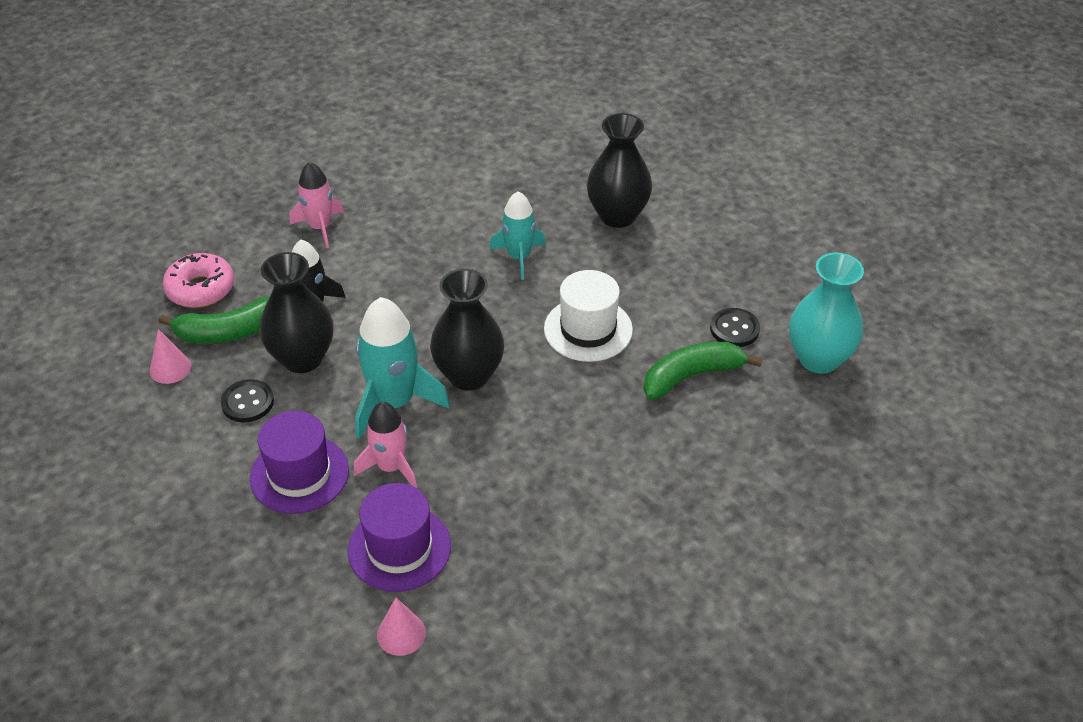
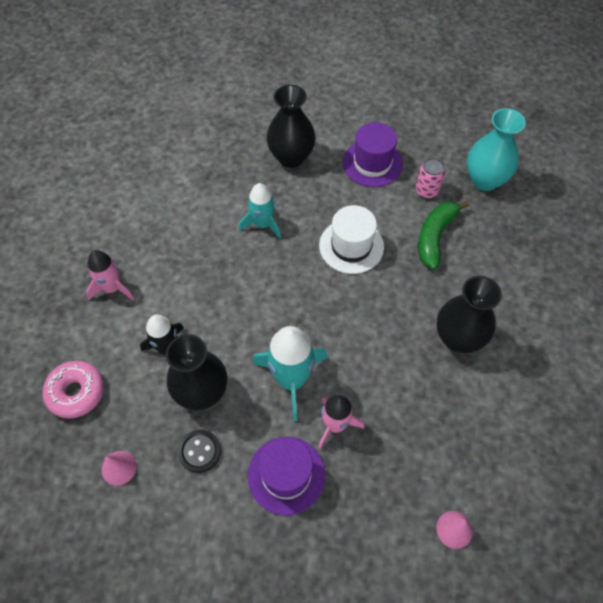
camera: 40 degrees left, 15 degrees up
green banana [158,296,270,343] -> none
purple hat [348,483,451,592] -> purple hat moved to [343,122,403,187]
black vase [430,269,504,391] -> black vase moved to [437,276,502,353]
black button [710,308,760,347] -> pink can [416,158,446,199]

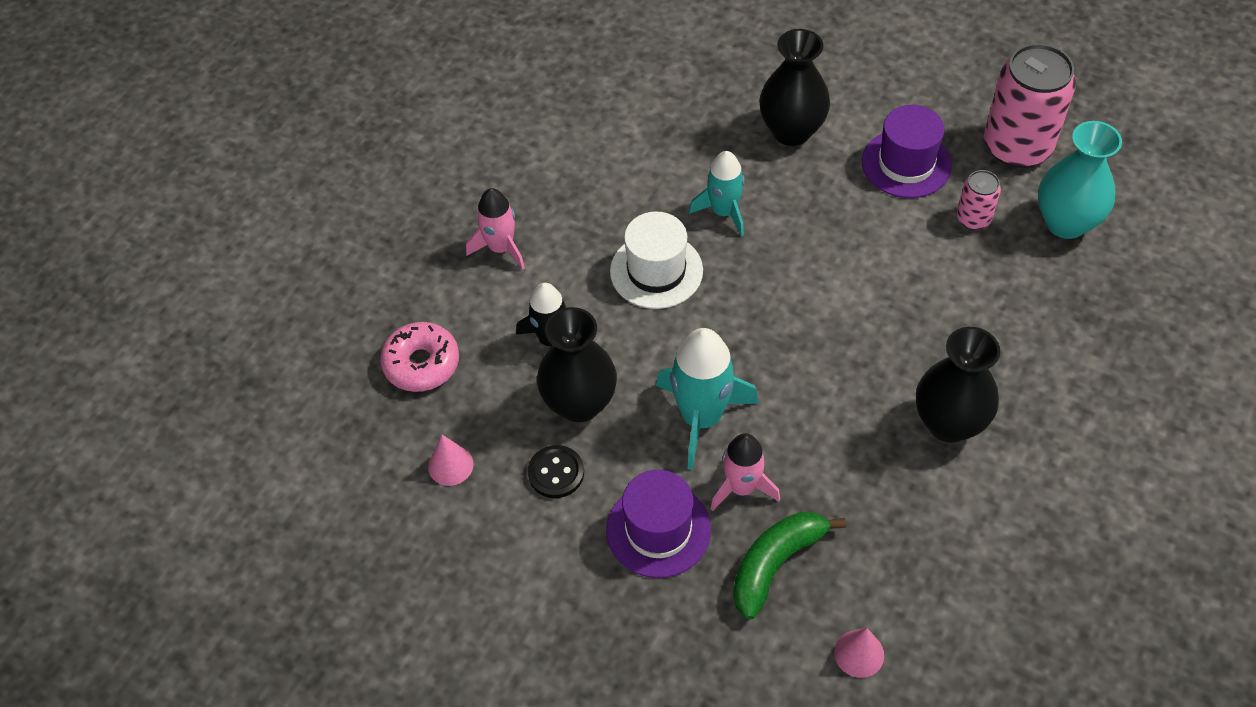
camera: 20 degrees right, 5 degrees down
white hat [319,205,384,274] -> white hat moved to [610,211,703,309]
green banana [418,201,469,269] -> green banana moved to [733,512,846,619]
none -> pink can [984,43,1076,168]

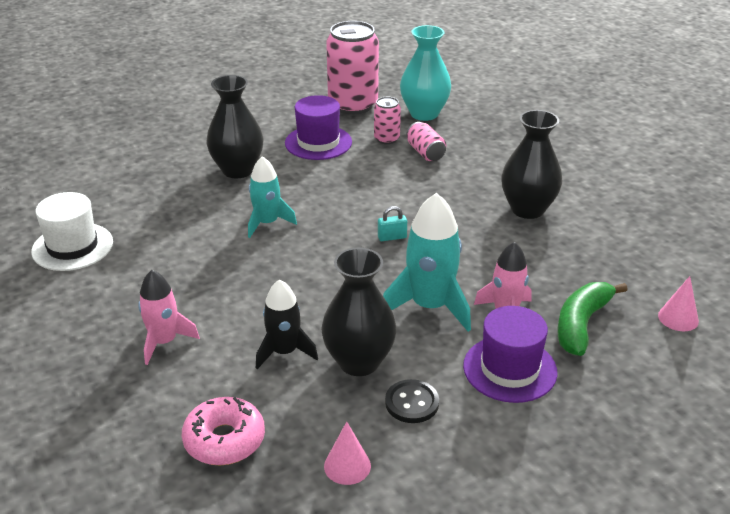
camera: 60 degrees left, 20 degrees down
white hat [610,211,703,309] -> white hat moved to [31,192,113,271]
green banana [733,512,846,619] -> green banana turned 45 degrees clockwise [558,282,628,356]
none -> turquoise padlock [378,206,407,241]
none -> pink can [406,122,446,161]

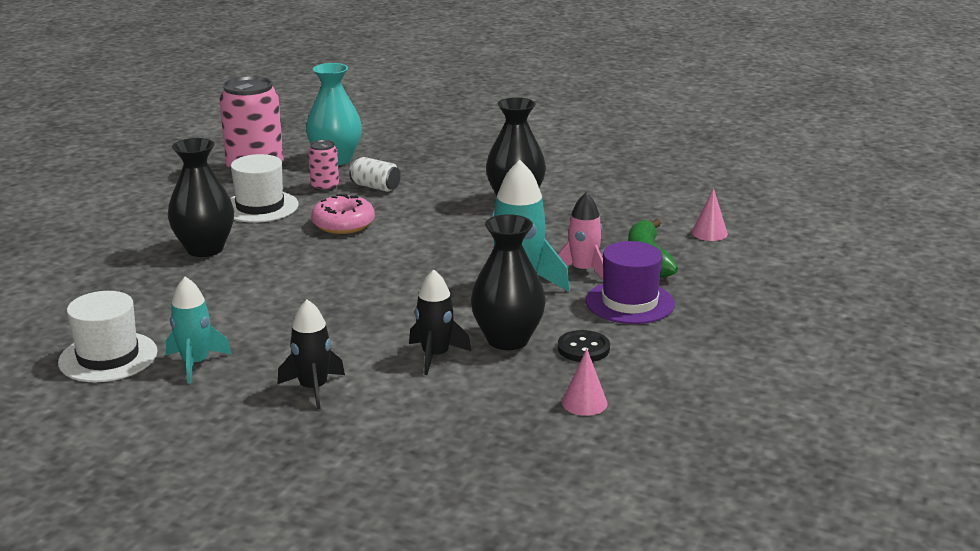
camera: 35 degrees left, 10 degrees down
pink rocket [138,270,200,365] -> black rocket [278,299,345,410]
pink donut [182,397,265,465] -> pink donut moved to [311,194,375,234]
turquoise rocket [248,156,297,238] -> turquoise rocket moved to [166,276,232,384]
purple hat [285,95,352,160] -> white hat [230,154,299,223]
turquoise padlock [378,206,407,241] -> none
pink can [406,122,446,161] -> white can [349,157,401,192]

